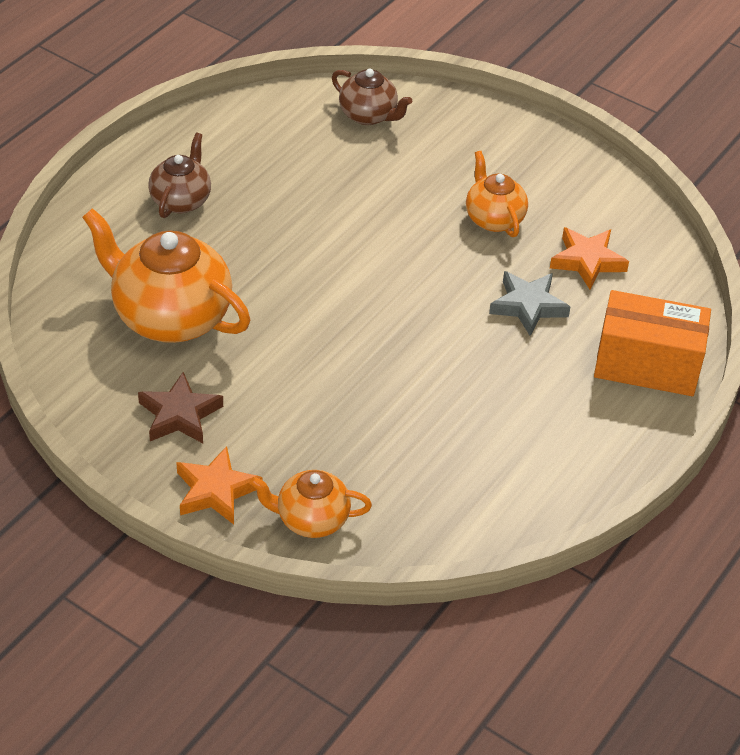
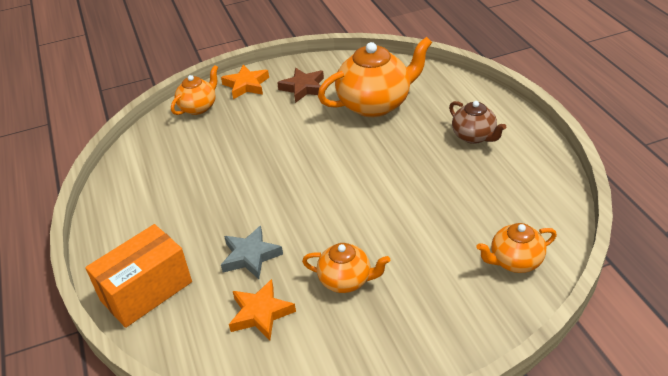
camera: 130 degrees right, 5 degrees down
brown teapot [332,69,412,125] -> orange teapot [477,223,557,273]

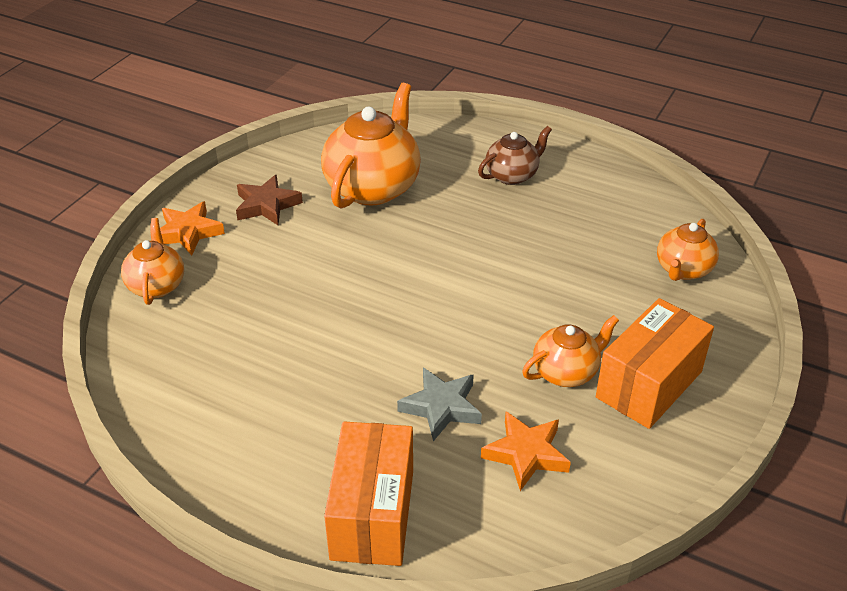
camera: 45 degrees left, 0 degrees up
brown teapot [449,101,506,144] -> brown teapot turned 45 degrees counterclockwise [478,126,552,185]
none -> orange box [596,298,714,429]

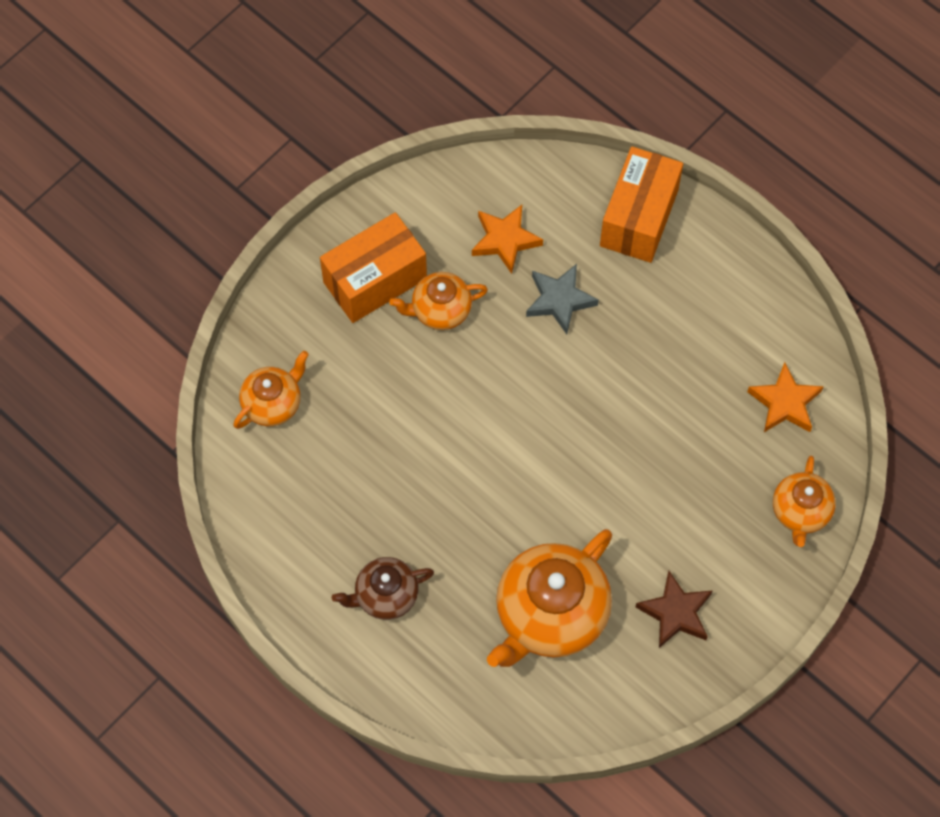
camera: 165 degrees left, 25 degrees up
orange star [160,201,225,255] -> orange star moved to [747,362,824,432]

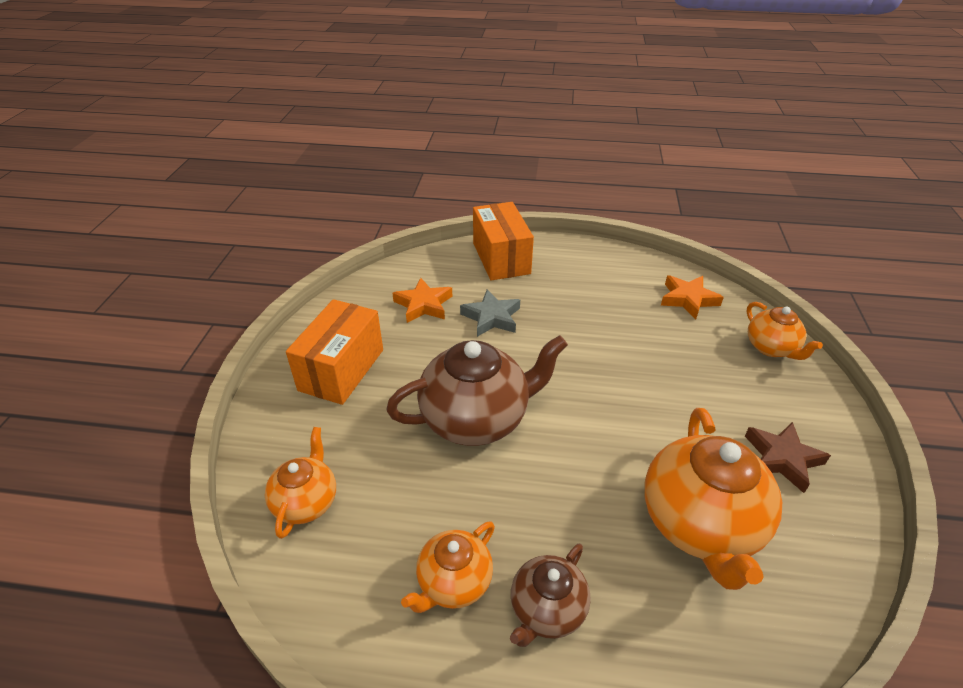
camera: 35 degrees left, 25 degrees down
orange teapot [389,272,488,330] -> orange teapot moved to [401,522,495,613]
none -> brown teapot [386,335,568,446]

